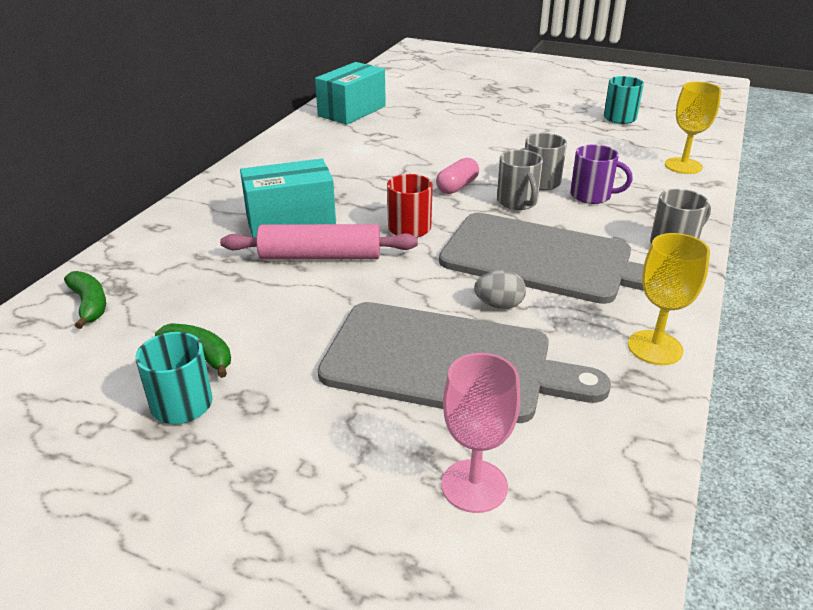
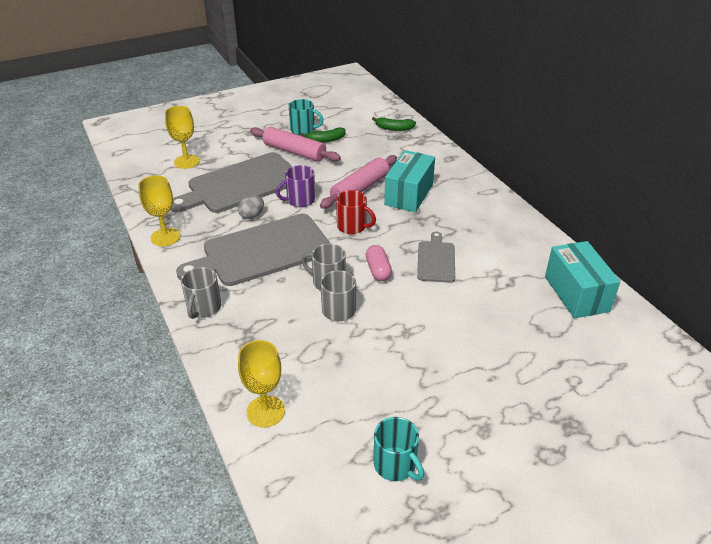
camera: 130 degrees right, 5 degrees up
pink goblet [441,353,520,513] -> yellow goblet [165,106,199,169]
purple mug [570,144,633,204] -> purple mug moved to [276,165,315,207]
none -> pink rolling pin [250,127,341,162]
none -> grey cutting board [417,232,455,283]

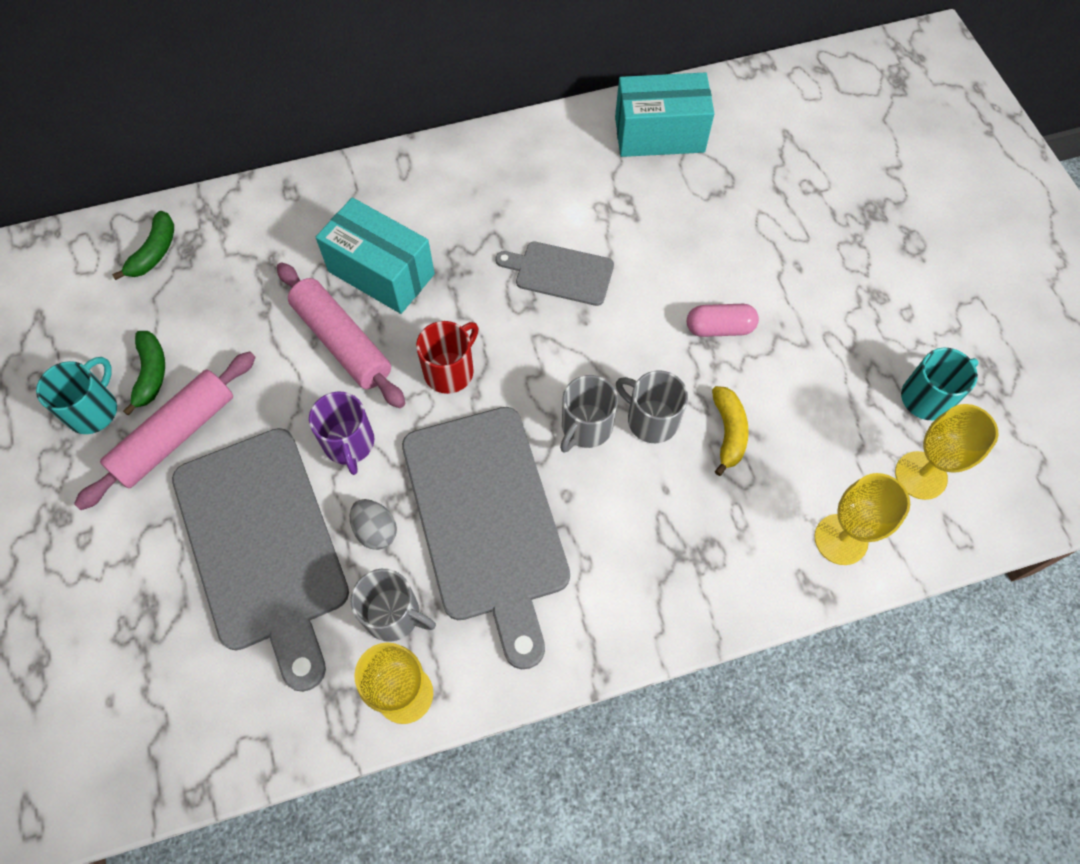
camera: 80 degrees left, 25 degrees up
yellow goblet [165,106,199,169] -> yellow goblet moved to [895,404,998,500]
grey mug [181,267,221,319] -> grey mug moved to [350,569,436,642]
pink capsule [366,245,392,281] -> pink capsule moved to [687,304,759,337]
none -> yellow banana [712,386,749,476]

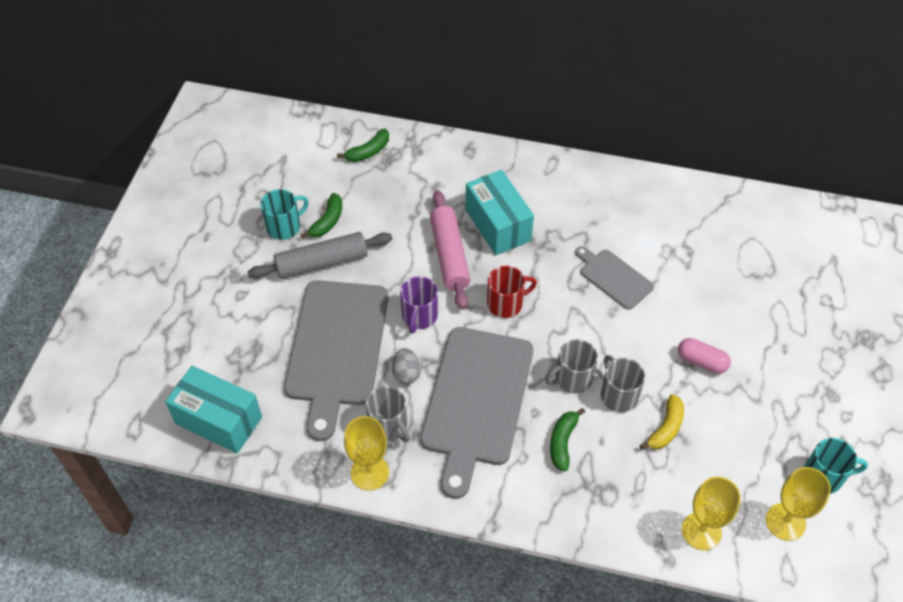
camera: 30 degrees right, 10 degrees down
pink rolling pin [74,351,256,510] -> grey rolling pin [247,232,392,279]
turquoise box [615,72,715,157] -> turquoise box moved to [165,366,262,454]
none -> green banana [550,408,585,471]

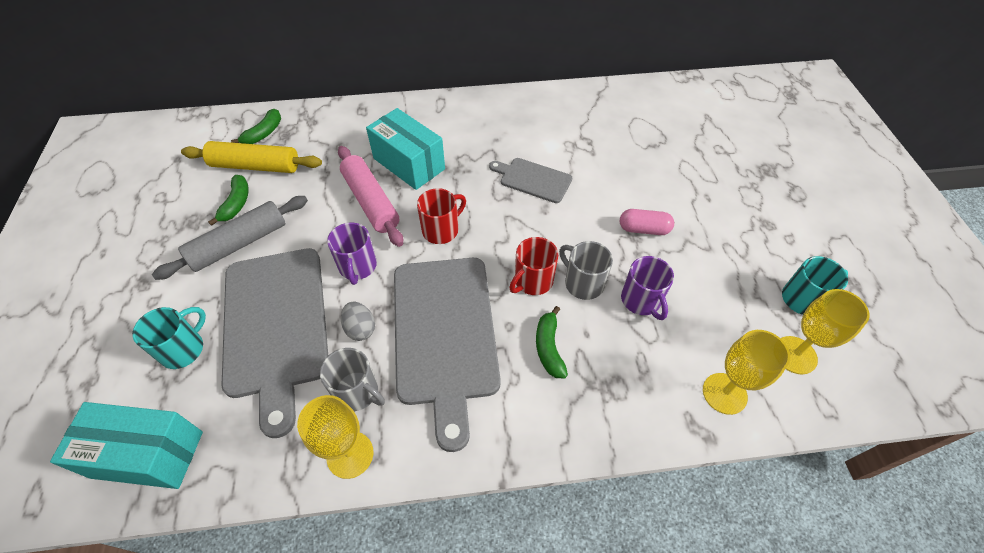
camera: 20 degrees left, 0 degrees up
turquoise mug [260,189,309,240] -> turquoise mug moved to [132,307,206,369]
grey mug [545,339,598,393] -> red mug [509,237,558,295]
yellow banana [640,394,684,450] -> purple mug [621,256,674,320]
none -> yellow rolling pin [181,141,322,173]

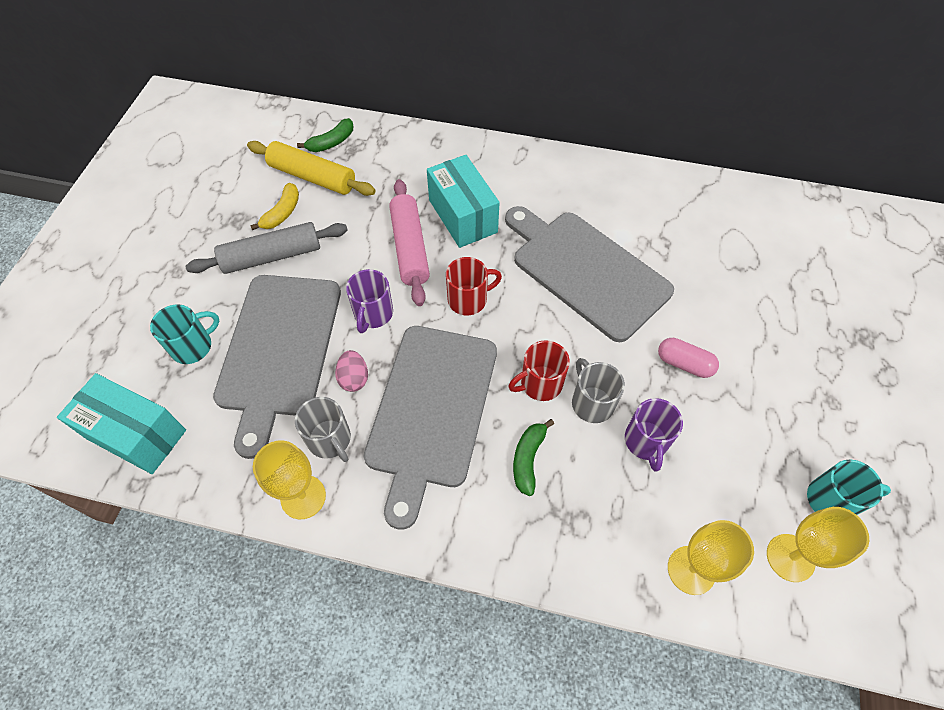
camera: 20 degrees right, 5 degrees up
green banana [208,175,249,226] -> yellow banana [250,183,299,230]
grey egg [341,302,375,341] -> pink egg [335,350,368,392]
grey cutting board [489,158,572,203] -> grey cutting board [505,206,674,342], size x1.99

